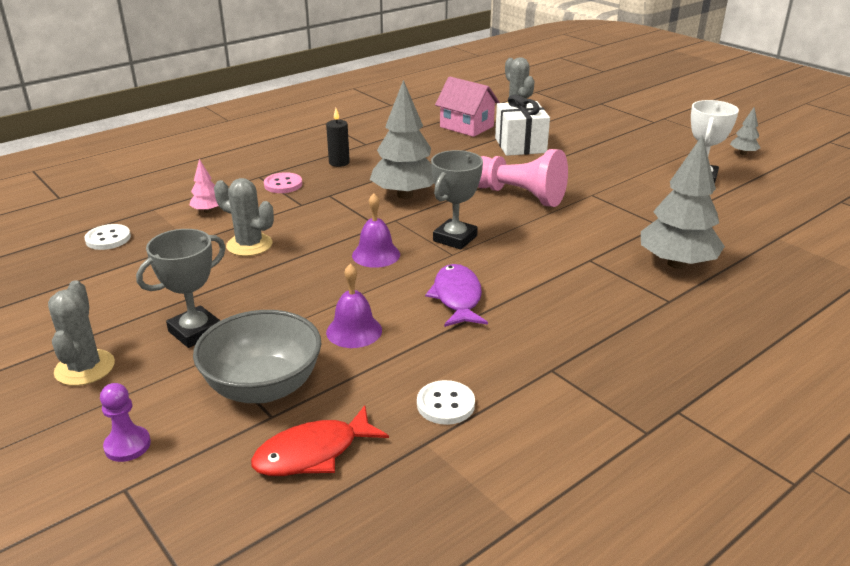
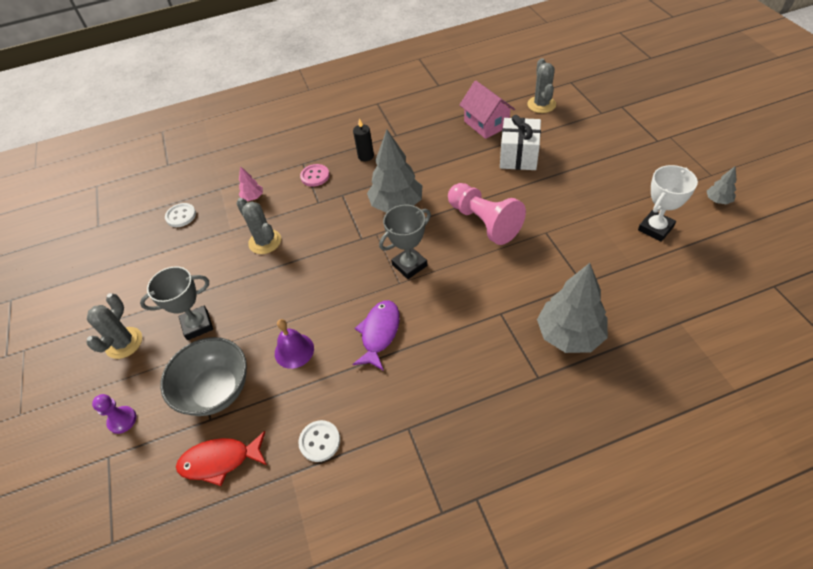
camera: 25 degrees right, 20 degrees up
purple bell [352,194,400,268] -> none

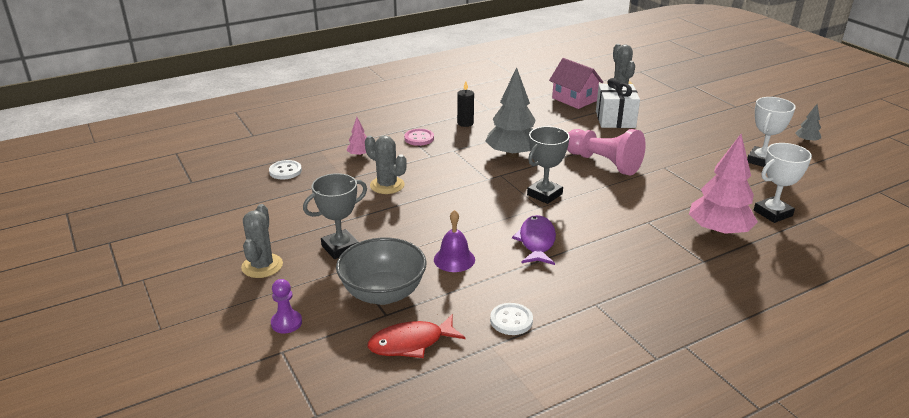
camera: 15 degrees left, 20 degrees down
grey tree [537,263,608,353] -> pink tree [689,134,758,236]
none -> white trophy [754,143,812,223]

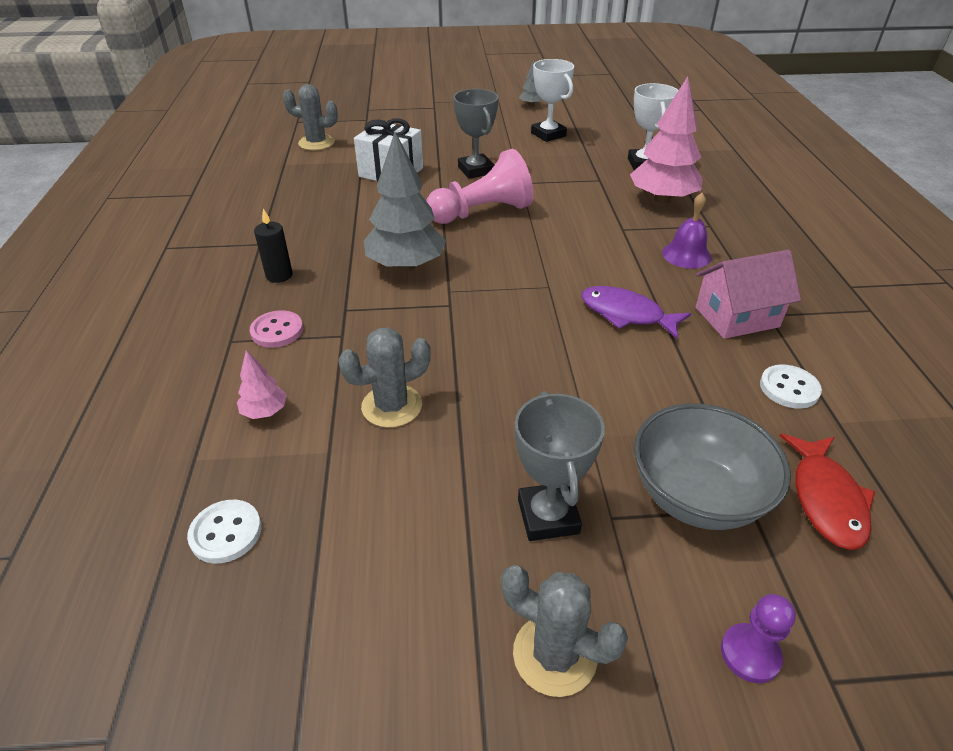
camera: 65 degrees left, 10 degrees up
purple bell [434,210,475,272] -> purple bell moved to [662,193,711,269]
grey trophy [527,126,570,204] -> grey trophy moved to [453,89,499,179]
pink house [549,58,603,109] -> pink house moved to [696,250,801,339]

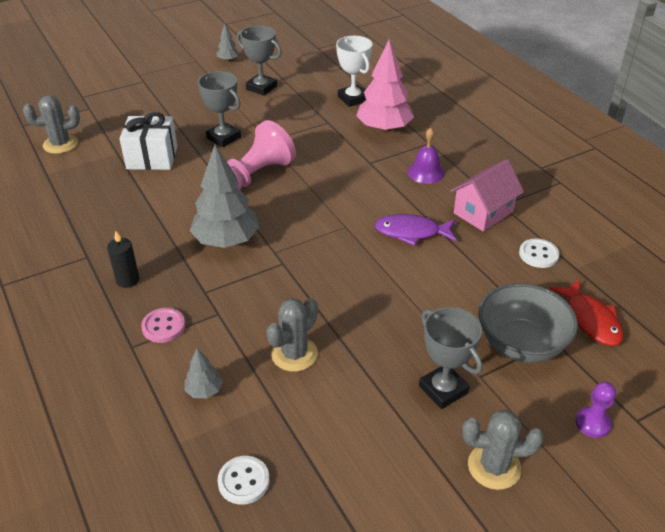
camera: 25 degrees left, 0 degrees up
pink tree [237,350,287,419] -> grey tree [185,348,223,398]
white trophy [531,59,574,142] -> grey trophy [237,25,282,96]

